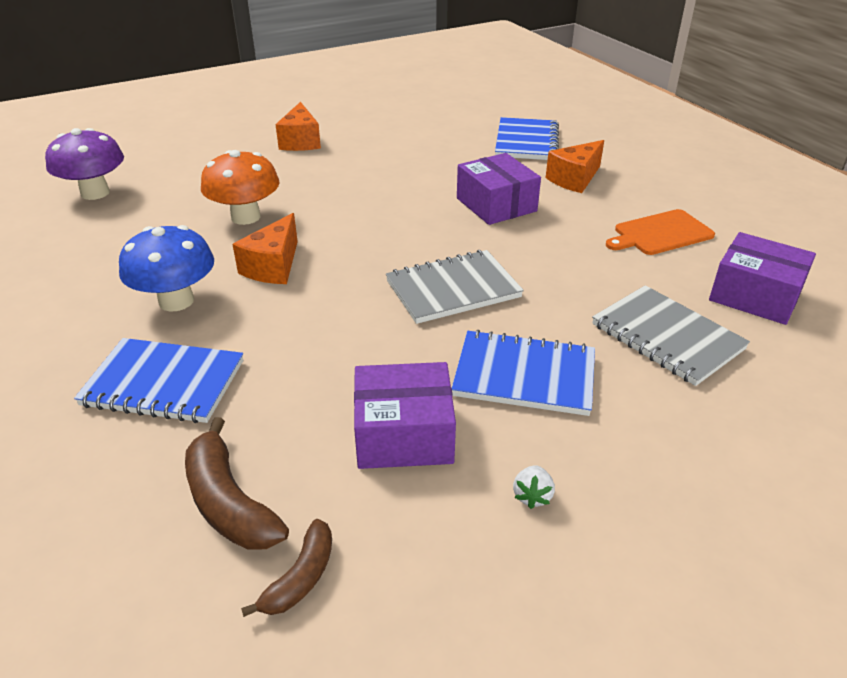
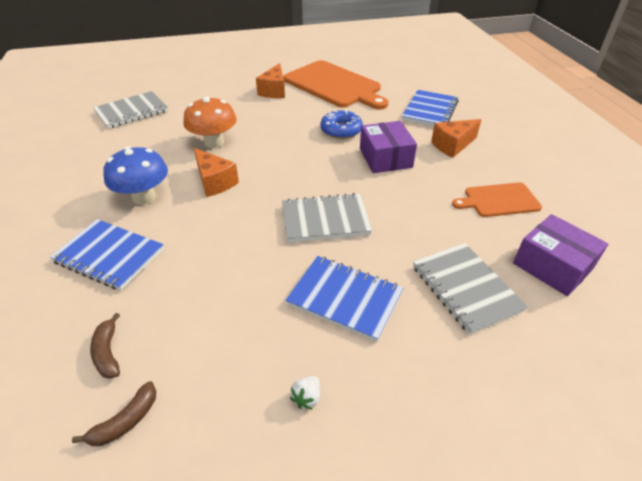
camera: 15 degrees right, 5 degrees up
purple mushroom [45,128,124,200] -> grey notebook [93,91,168,129]
brown banana [185,417,289,550] -> brown banana [90,313,120,379], size x0.62
orange cheese [232,213,298,284] -> orange cheese turned 75 degrees counterclockwise [194,148,239,197]
purple box [354,362,456,469] -> none
none -> orange cutting board [283,60,389,110]
none -> blue donut [320,110,363,139]

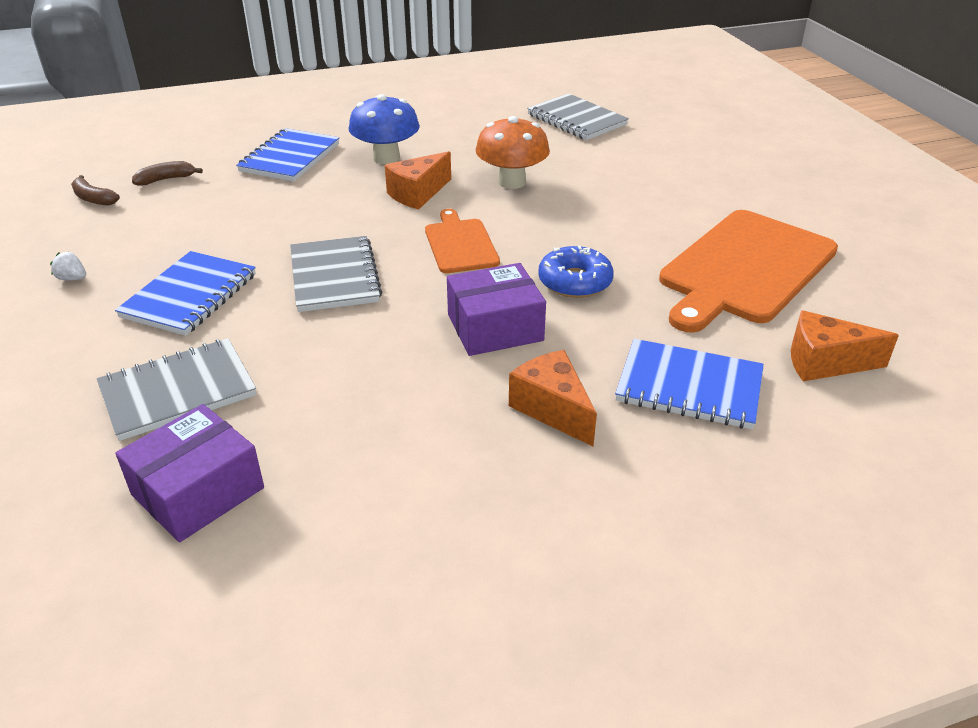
camera: 85 degrees right, 5 degrees down
orange cheese [256,63,285,98] -> orange cheese moved to [791,310,899,381]
orange cutting board [452,182,542,217] -> orange cutting board moved to [425,209,500,273]

